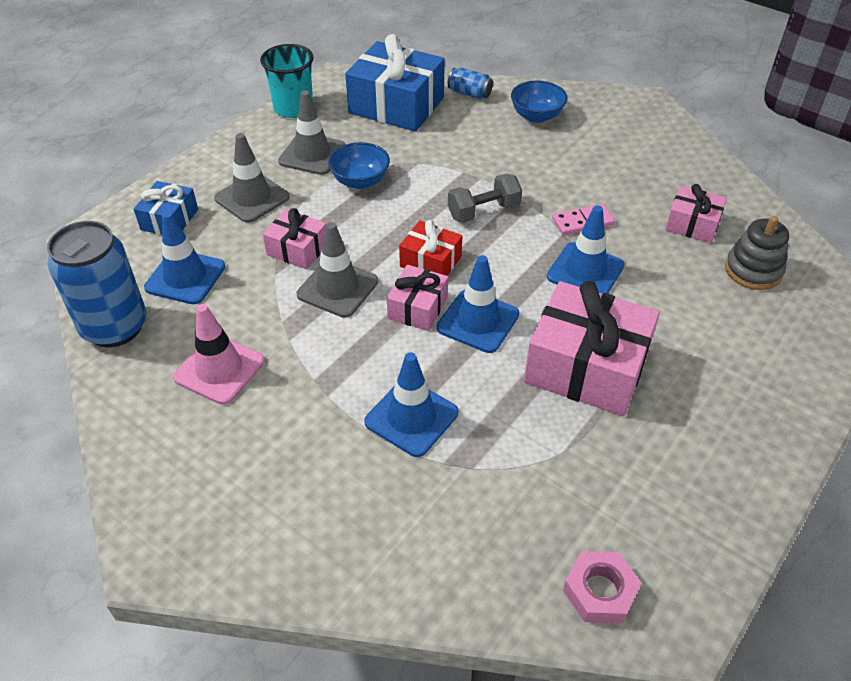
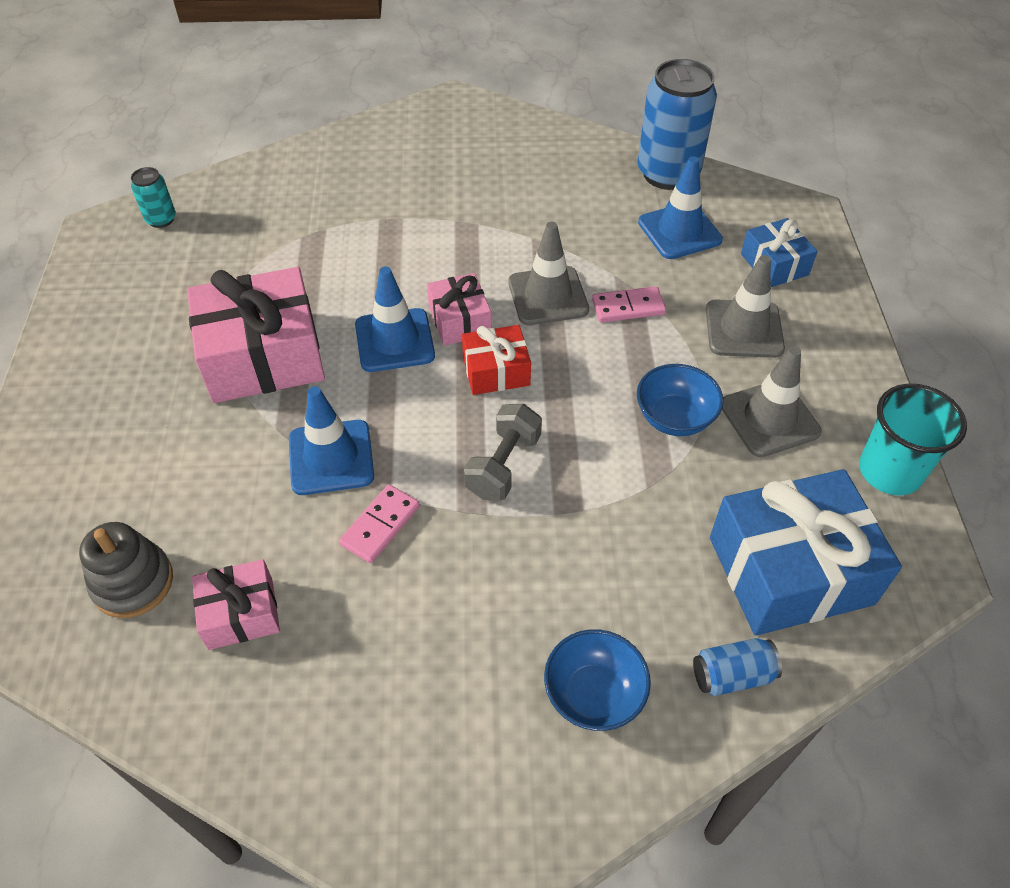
camera: 140 degrees right, 5 degrees up
pink traffic cone [173,304,265,405] -> none
pink gift [263,208,326,270] -> pink domino [592,286,666,323]
blue traffic cone [364,352,458,457] -> none
pink nut [563,551,641,623] -> turquoise can [131,167,176,228]

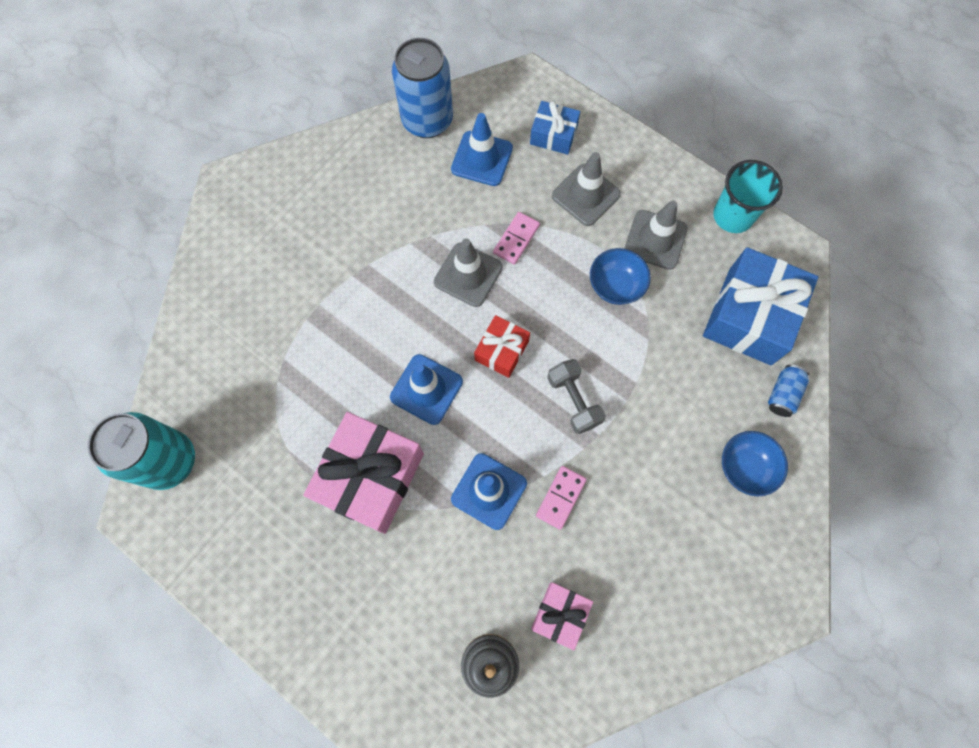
camera: 50 degrees left, 20 degrees up
turquoise can [131,167,176,228] -> turquoise can [88,412,195,490], size x2.13
pink domino [339,485,420,563] -> pink domino turned 45 degrees clockwise [536,466,587,530]
pink gift [427,273,491,346] -> none

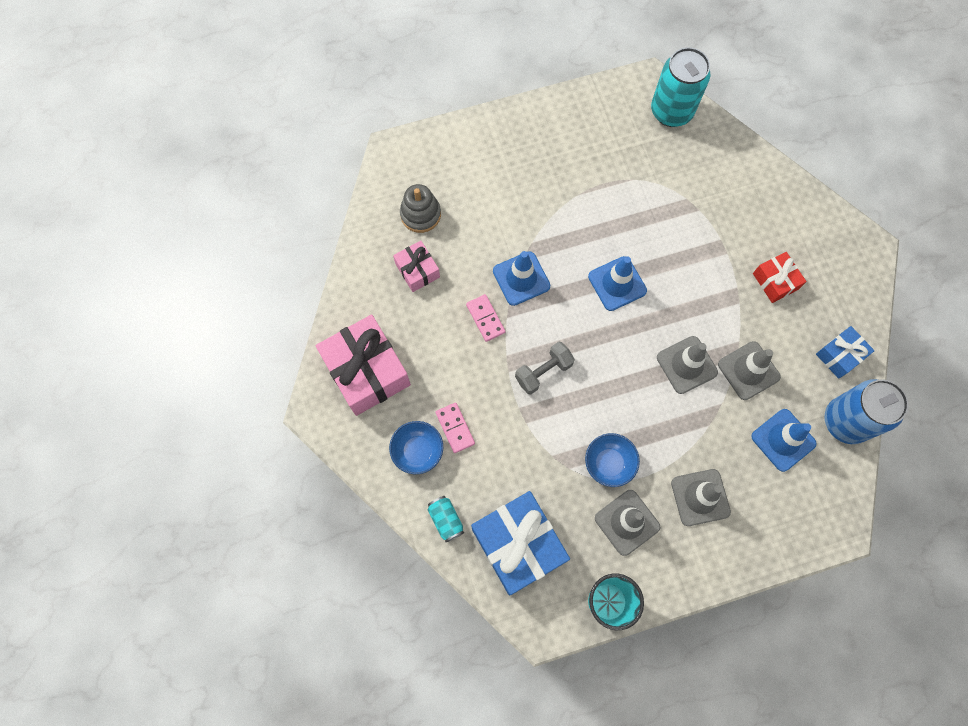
camera: 125 degrees right, 0 degrees up
pink gift [303,412,424,534] -> pink gift moved to [316,315,411,416]
red gift [474,315,530,378] -> red gift moved to [753,252,807,303]
pink domino [493,212,540,265] -> pink domino moved to [436,402,475,453]
blue gift [530,101,580,155] -> blue gift moved to [816,326,875,379]
grey dumbbell [547,359,606,434] -> grey dumbbell turned 45 degrees counterclockwise [515,342,575,394]
blue can [768,365,809,417] -> turquoise can [428,496,464,542]
none -> grey traffic cone [718,341,781,400]

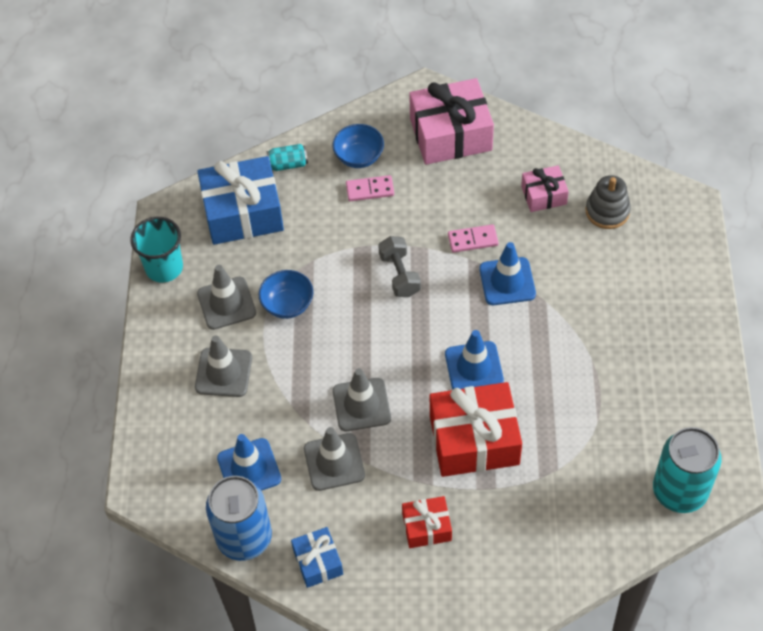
camera: 110 degrees right, 15 degrees down
none -> red gift [430,382,522,477]

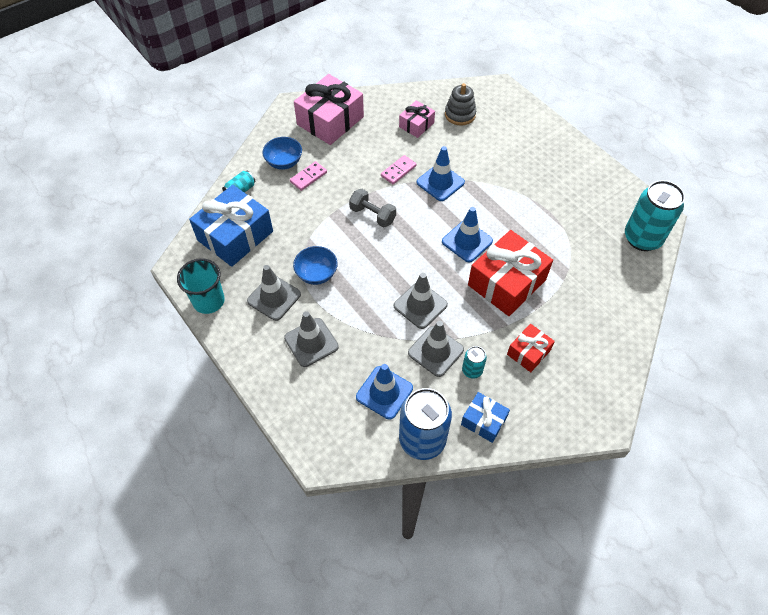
camera: 40 degrees left, 0 degrees up
none -> turquoise can [462,346,487,379]

